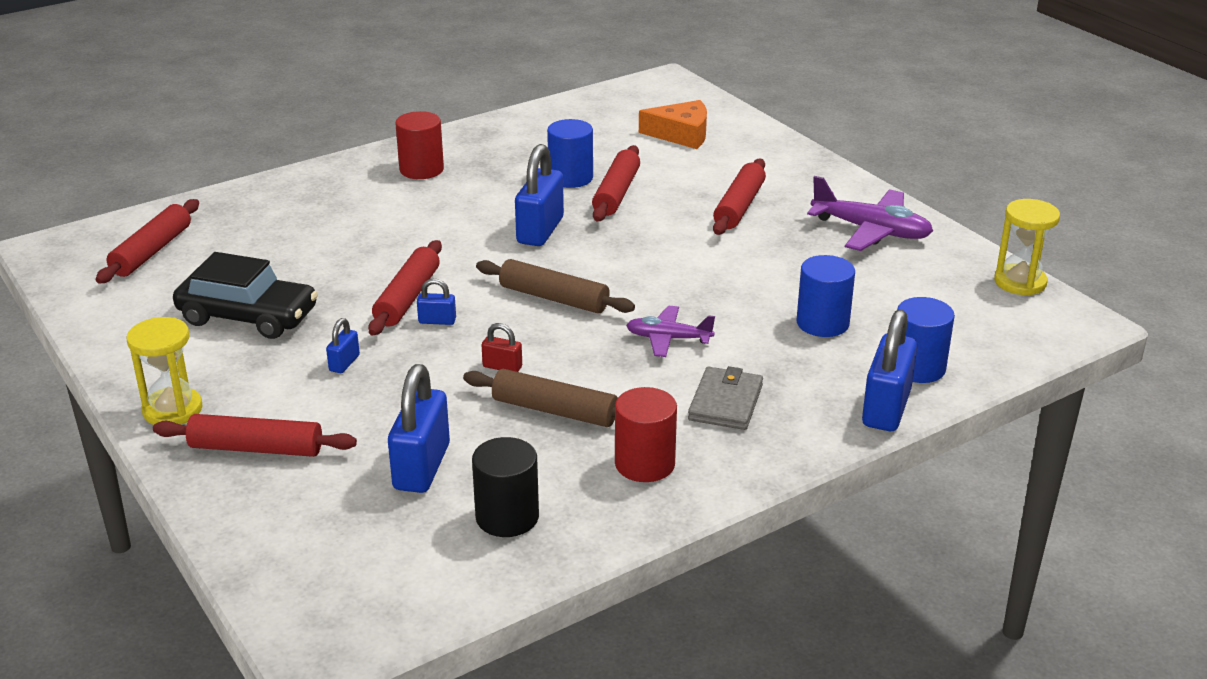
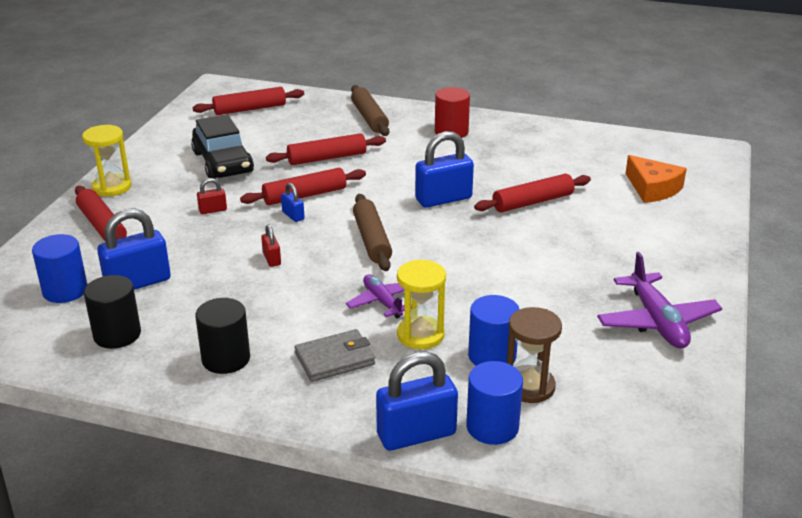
camera: 50 degrees right, 0 degrees up
blue padlock [326,318,360,373] -> red padlock [197,178,227,214]
brown rolling pin [463,369,618,427] -> brown rolling pin moved to [351,85,389,136]
blue cylinder [547,119,593,188] -> blue cylinder moved to [32,234,88,303]
red cylinder [615,387,677,482] -> black cylinder [195,298,250,374]
red rolling pin [713,159,766,235] -> red rolling pin moved to [266,133,386,165]
yellow hourglass [994,199,1060,295] -> yellow hourglass moved to [397,260,446,349]
none -> brown hourglass [507,307,562,403]

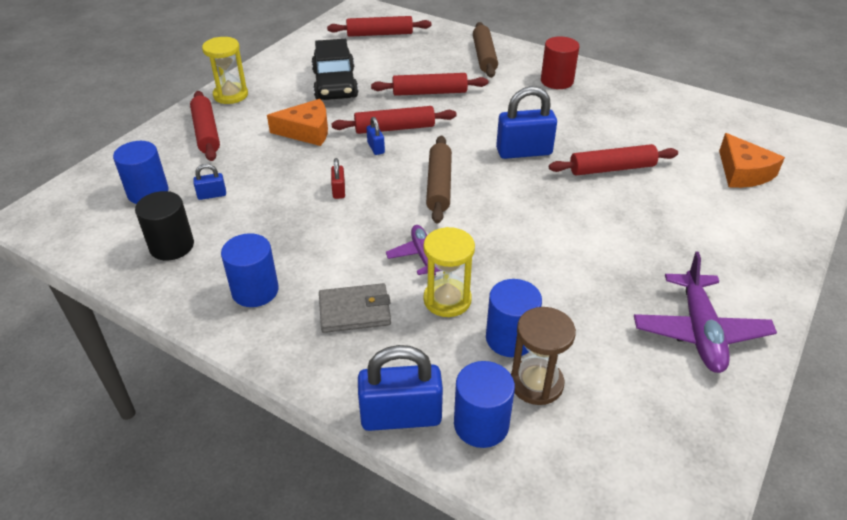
camera: 15 degrees right, 10 degrees up
blue padlock [97,208,171,290] -> blue padlock [193,164,226,200], size x0.48
black cylinder [195,298,250,374] -> blue cylinder [221,233,279,307]
red padlock [197,178,227,214] -> orange cheese [267,99,328,146]

